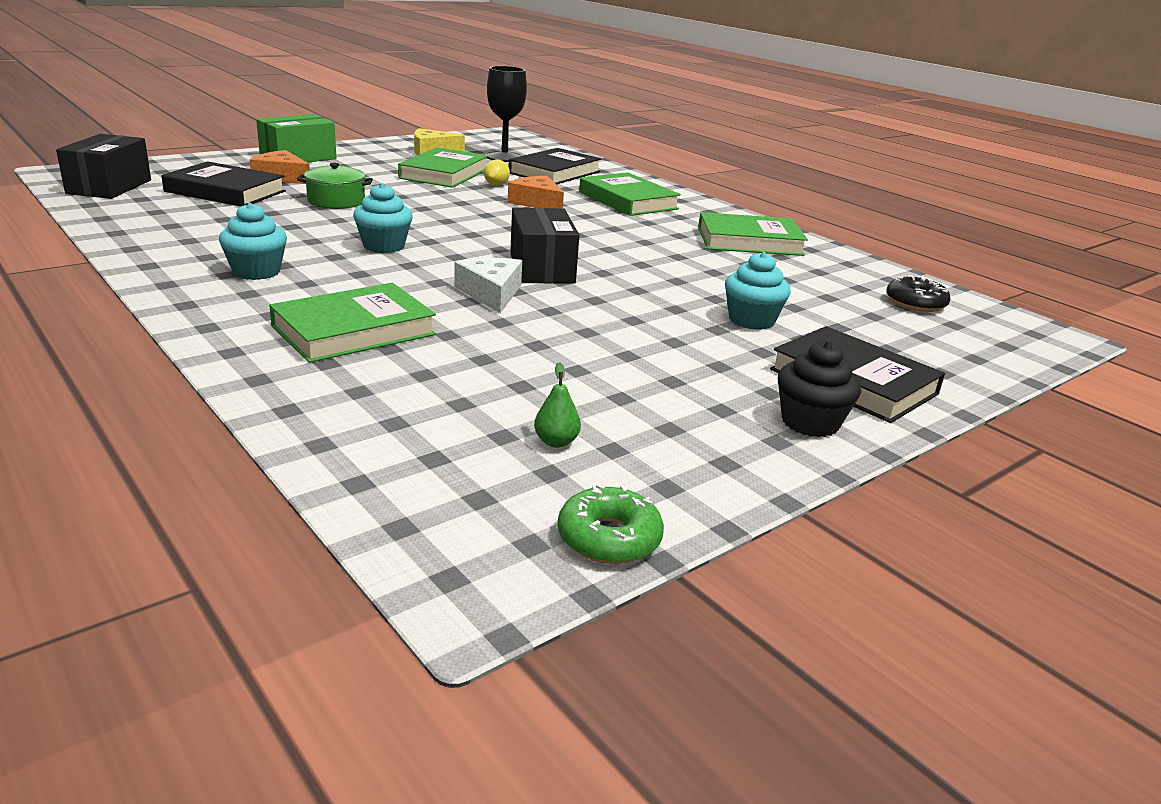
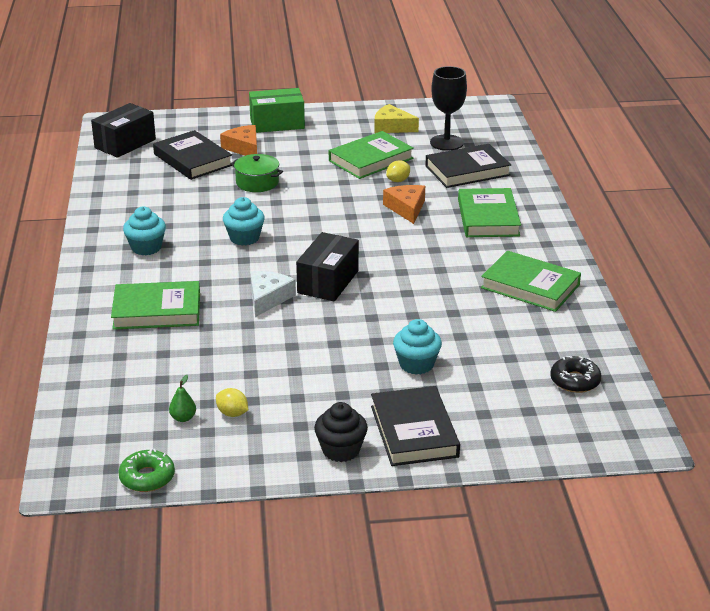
camera: 35 degrees right, 5 degrees up
none -> yellow lemon [216,388,248,417]

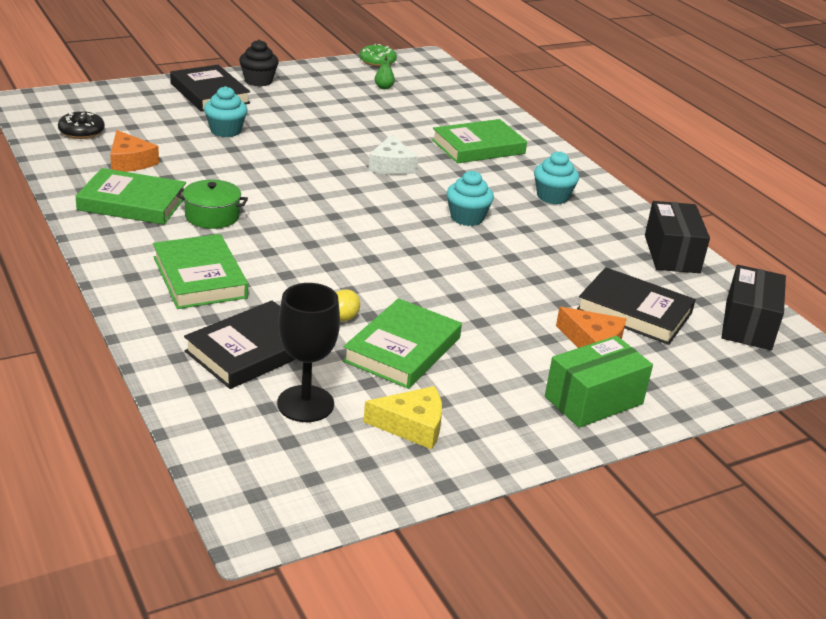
camera: 155 degrees right, 0 degrees up
yellow lemon [216,388,248,417] -> none
green pot [231,154,283,192] -> green pot moved to [176,180,248,229]
black box [296,232,359,302] -> black box moved to [645,201,710,273]
orange cheese [383,185,425,224] -> orange cheese moved to [110,130,159,172]

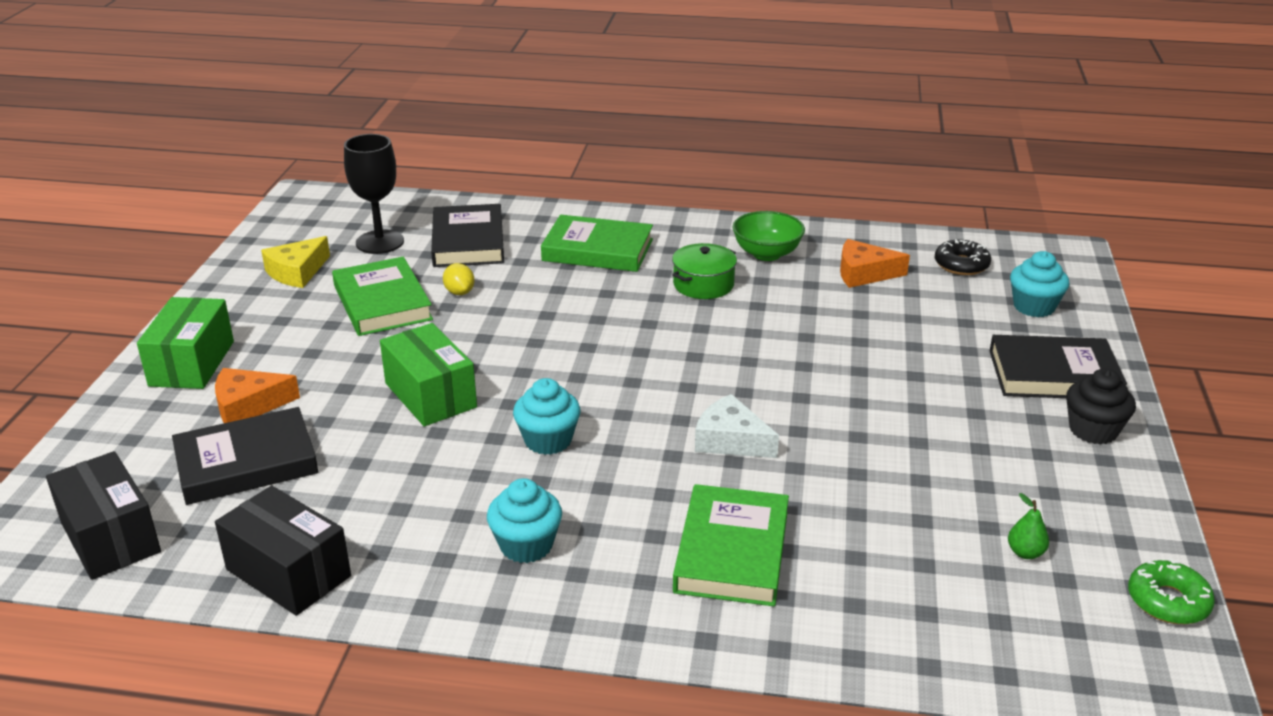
camera: 130 degrees right, 0 degrees up
green book [75,168,186,225] -> green bowl [733,211,805,261]
turquoise cupcake [204,86,248,137] -> turquoise cupcake moved to [1010,251,1069,317]
none -> green box [380,323,477,426]

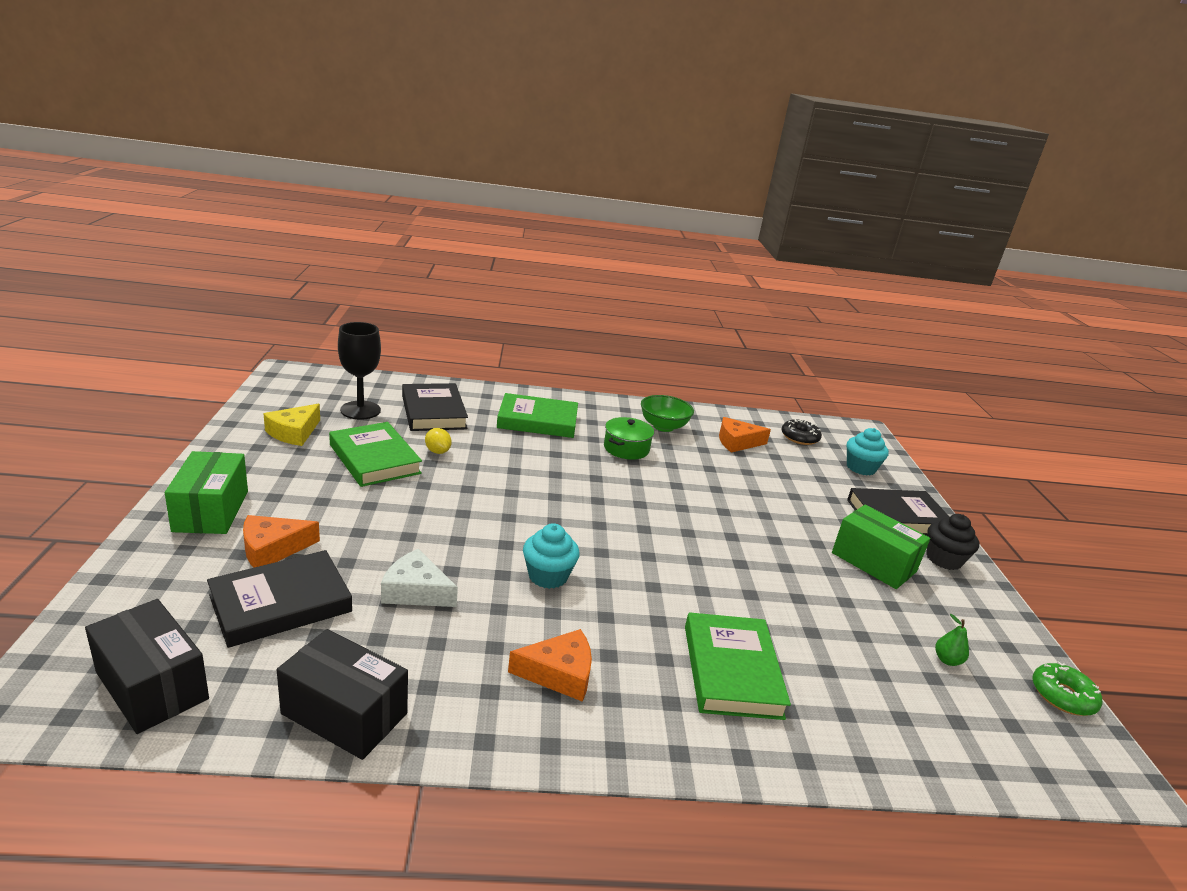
camera: 15 degrees left, 5 degrees down
green box [380,323,477,426] -> green box moved to [832,505,930,589]
turquoise cupcake [487,478,562,563] -> orange cheese [508,629,592,702]
white cheese [695,394,779,458] -> white cheese moved to [381,549,458,607]

